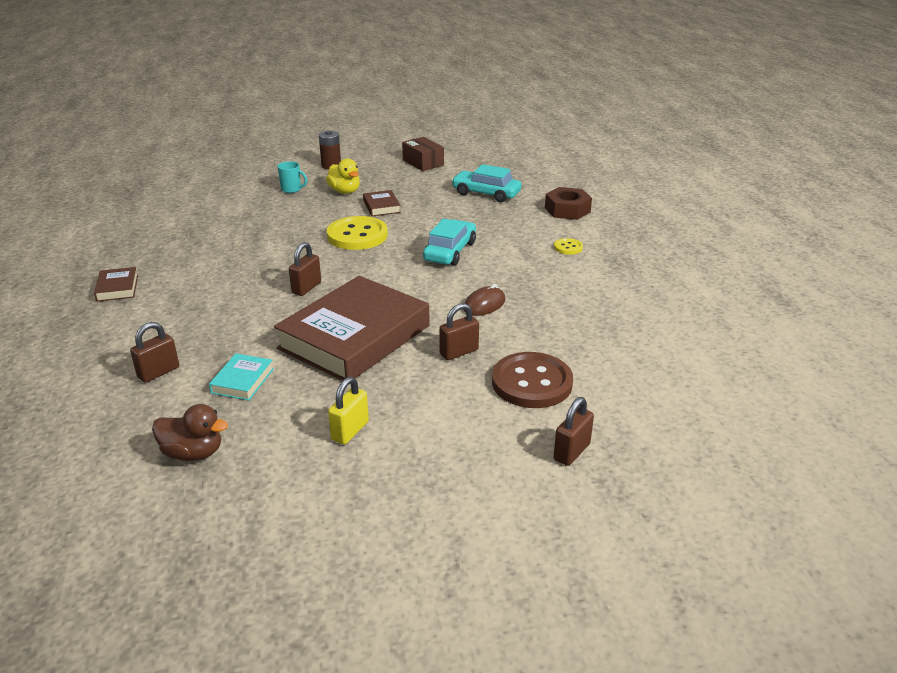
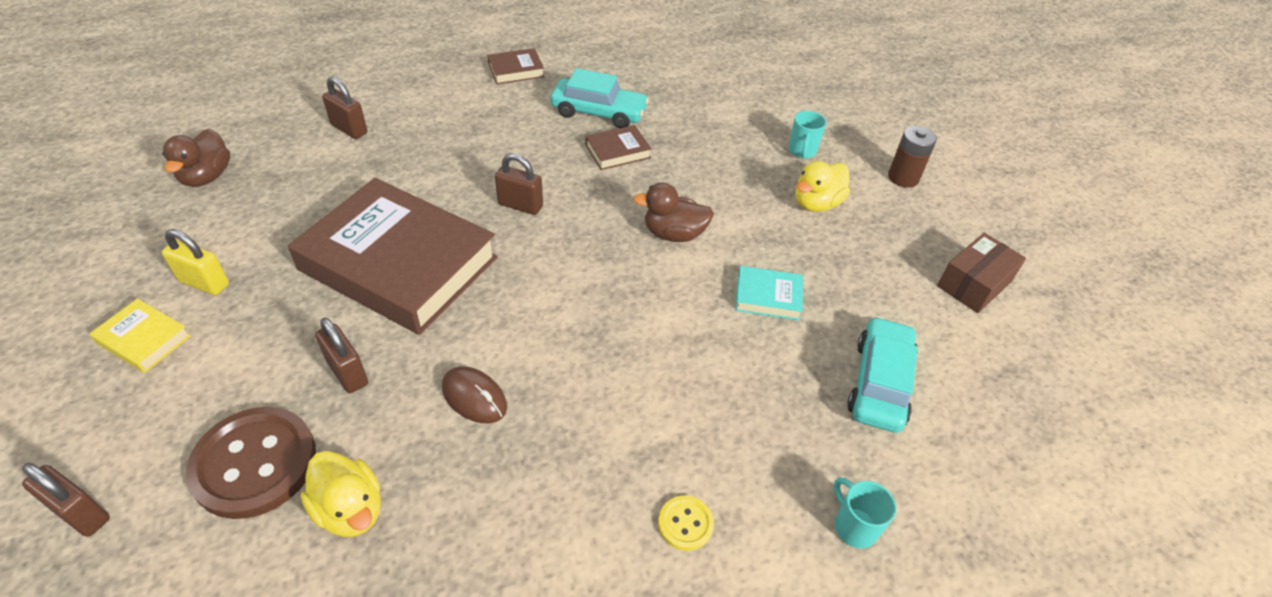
camera: 80 degrees right, 15 degrees up
turquoise book [209,353,274,401] -> turquoise book moved to [735,266,803,320]
yellow button [327,216,388,250] -> brown duck [633,183,714,242]
brown book [363,190,401,216] -> brown book moved to [586,125,651,170]
turquoise car [423,219,476,266] -> turquoise car moved to [550,68,649,128]
brown nut [545,187,592,220] -> turquoise mug [834,477,896,548]
none -> yellow book [89,298,191,373]
none -> yellow duck [300,451,381,537]

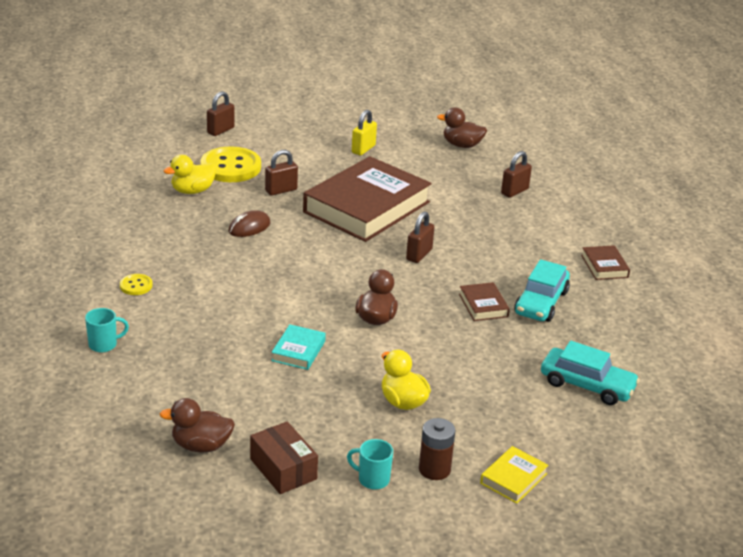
camera: 100 degrees right, 15 degrees down
yellow book [89,298,191,373] -> yellow book moved to [480,446,549,504]
brown button [186,407,316,519] -> yellow button [200,147,261,182]
turquoise mug [789,111,826,158] -> turquoise mug moved to [347,439,393,490]
turquoise car [847,316,918,433] -> turquoise car moved to [541,341,640,405]
none -> brown duck [160,398,235,452]

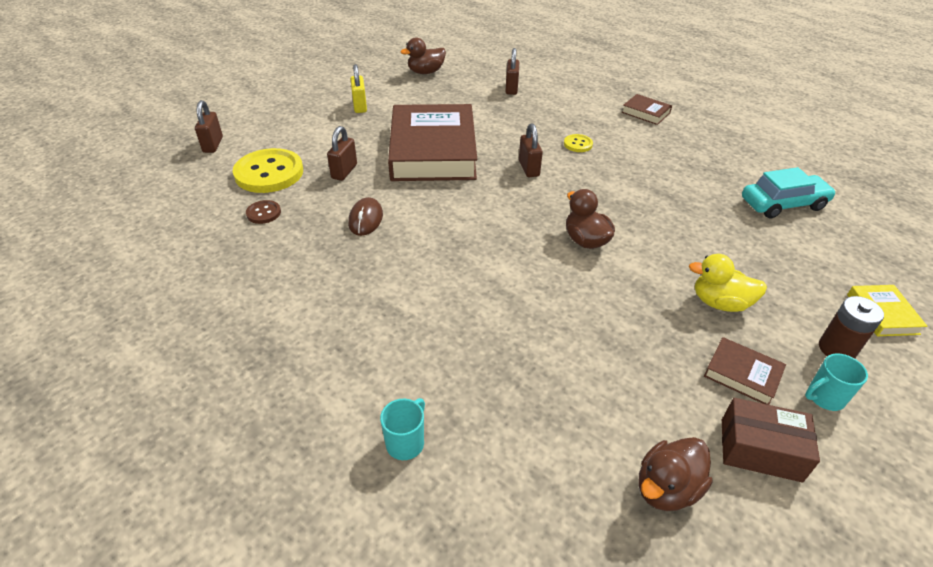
camera: 40 degrees left, 10 degrees up
yellow button [120,274,153,295] -> yellow button moved to [564,134,593,152]
yellow duck [163,155,217,194] -> brown button [246,200,281,224]
turquoise book [271,324,326,370] -> none
brown book [459,282,510,321] -> brown book moved to [704,337,786,405]
turquoise car [514,259,570,322] -> none

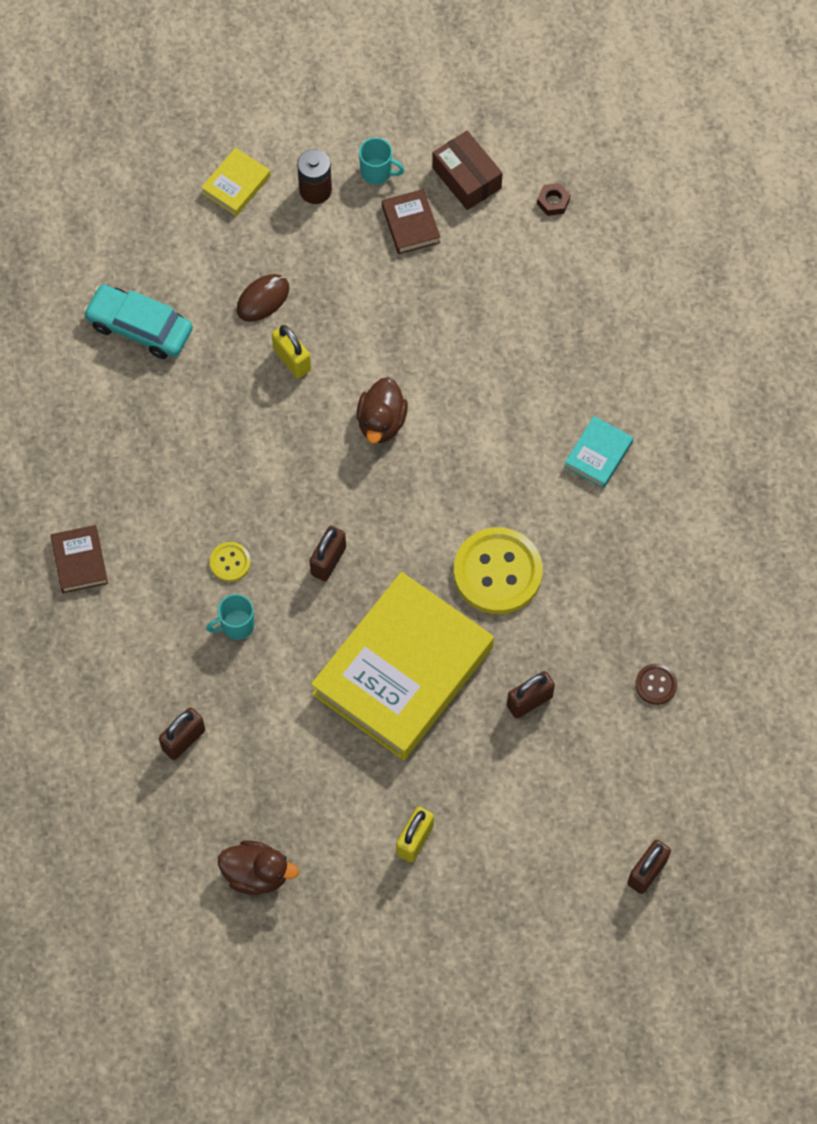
camera: 140 degrees left, 25 degrees up
yellow button [233,148,303,193] -> yellow button moved to [454,527,543,614]
brown mouse [348,197,383,236] -> brown mouse moved to [236,274,289,322]
turquoise mug [380,398,425,460] -> turquoise mug moved to [206,594,254,640]
brown book [388,104,477,181] -> yellow book [311,572,494,760]
brown duck [638,437,713,511] -> brown nut [537,183,570,216]
yellow duck [689,254,767,312] -> none
none -> yellow padlock [272,325,311,379]
none -> turquoise book [564,416,633,489]

